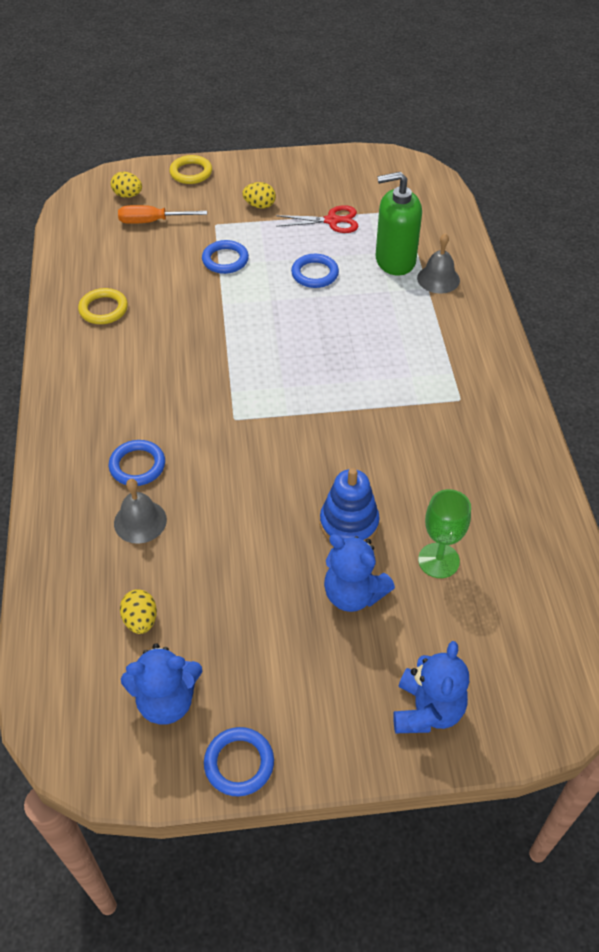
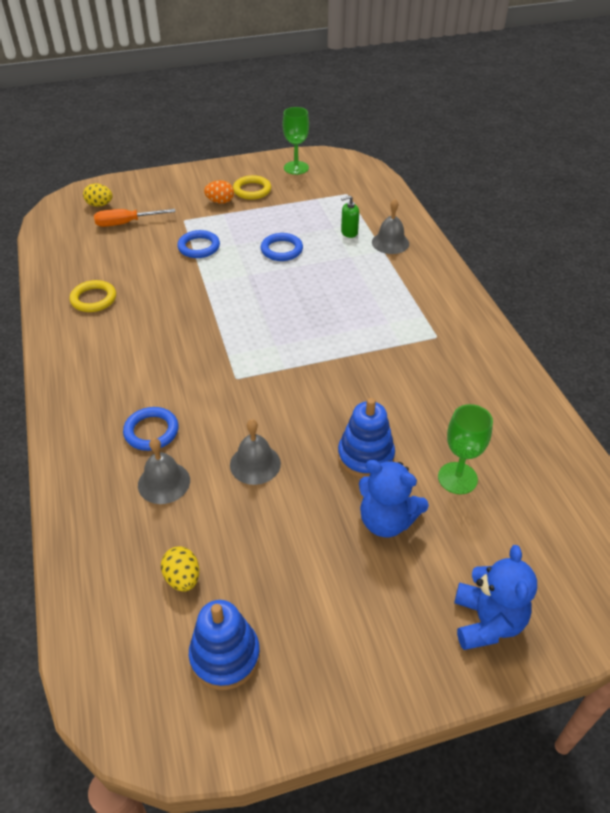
camera: 10 degrees left, 5 degrees down
blue teddy bear [121,643,202,724] -> blue stacking toy [189,600,260,690]
yellow ring [169,155,212,184] -> yellow ring moved to [233,175,271,200]
blue ring [204,727,274,796] -> none
yellow egg [242,182,276,209] -> orange egg [204,180,234,204]
red scissors [276,205,359,233] -> none
green soap dispenser [376,172,422,276] -> green soap dispenser [341,195,359,238], size x0.46
none -> grey bell [230,419,281,485]
none -> green goblet [283,107,309,175]

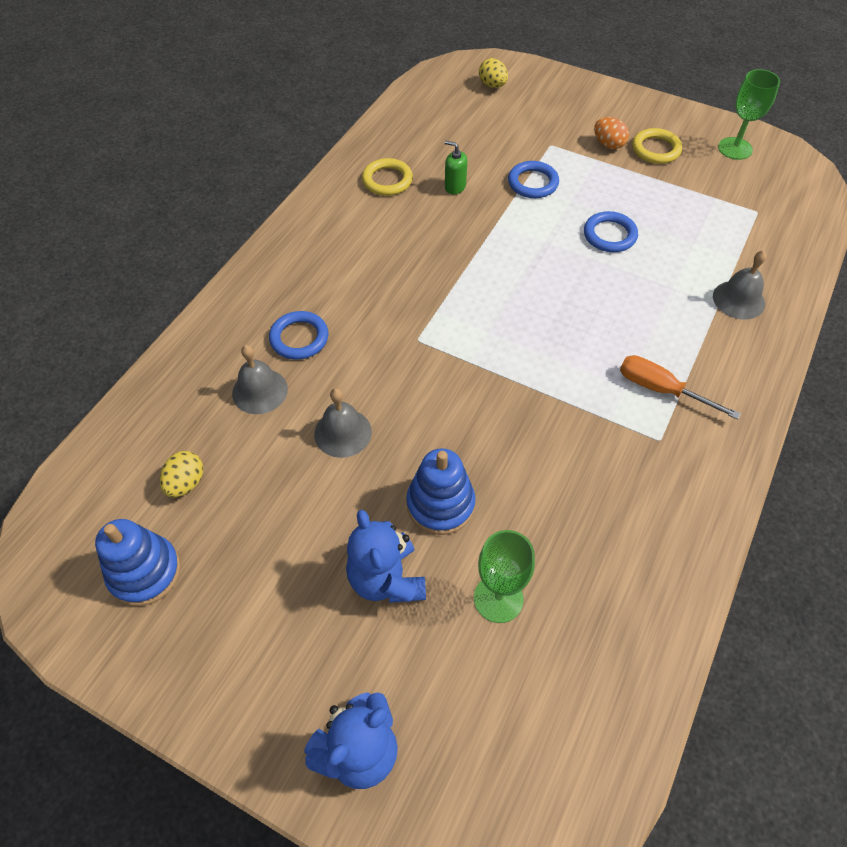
camera: 45 degrees right, 10 degrees up
orange screwdriver [94,209,176,227] -> orange screwdriver moved to [620,355,741,420]
green soap dispenser [341,195,359,238] -> green soap dispenser moved to [445,141,467,194]

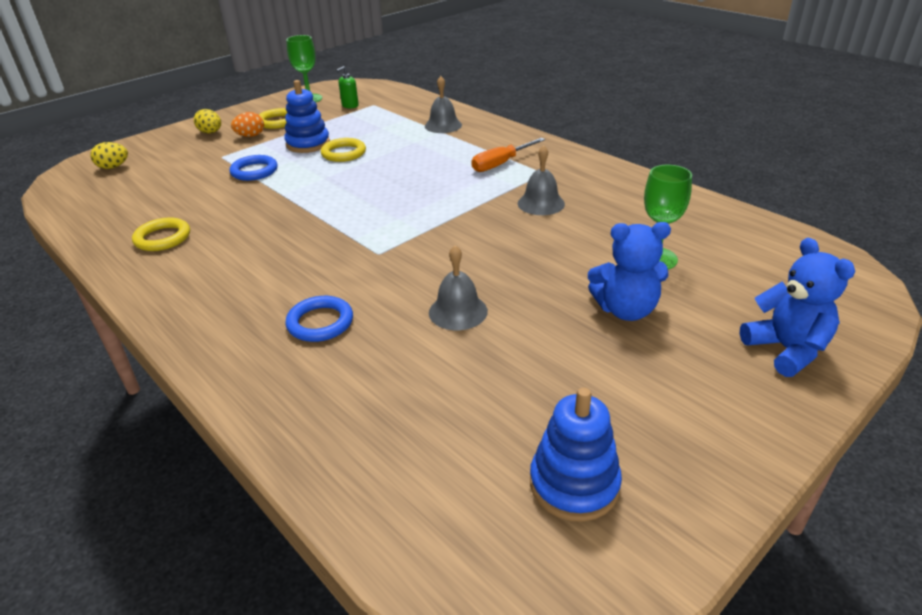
camera: 70 degrees left, 20 degrees down
yellow egg [160,451,203,498] -> yellow egg moved to [194,109,221,134]
grey bell [232,345,288,414] -> grey bell moved to [518,145,565,215]
blue stacking toy [406,448,475,535] -> blue stacking toy moved to [284,80,330,153]
green soap dispenser [445,141,467,194] -> green soap dispenser moved to [337,66,359,108]
blue ring [584,211,638,252] -> yellow ring [321,138,366,162]

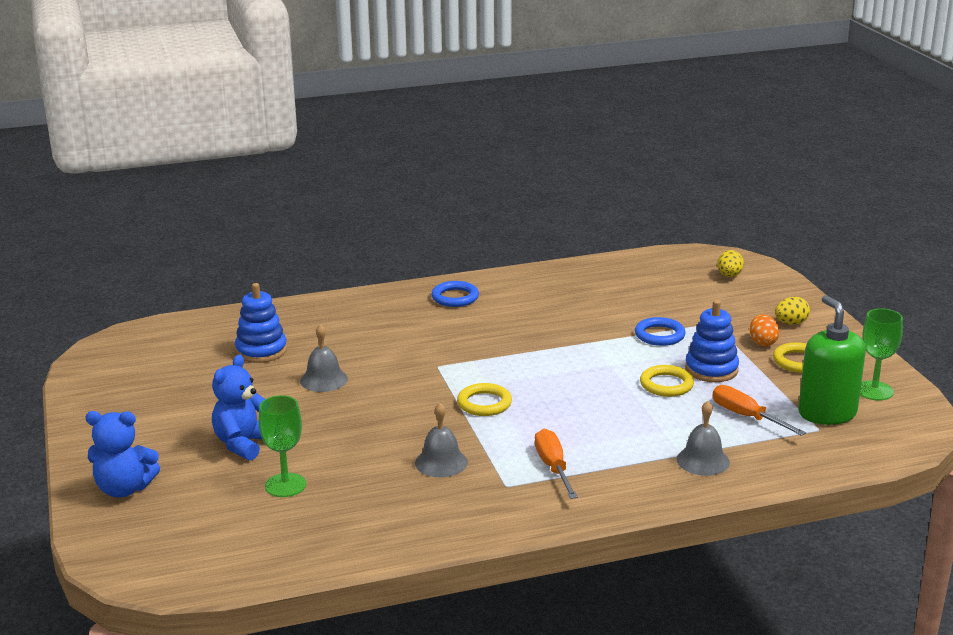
camera: 115 degrees right, 10 degrees down
yellow ring [132,217,190,251] -> yellow ring moved to [457,383,512,416]
blue ring [285,296,353,342] -> blue ring moved to [431,281,479,307]
green soap dispenser [337,66,359,108] -> green soap dispenser [799,295,866,425], size x2.16
blue stacking toy [530,388,622,522] -> blue stacking toy moved to [235,283,287,363]
none -> orange screwdriver [713,385,806,436]

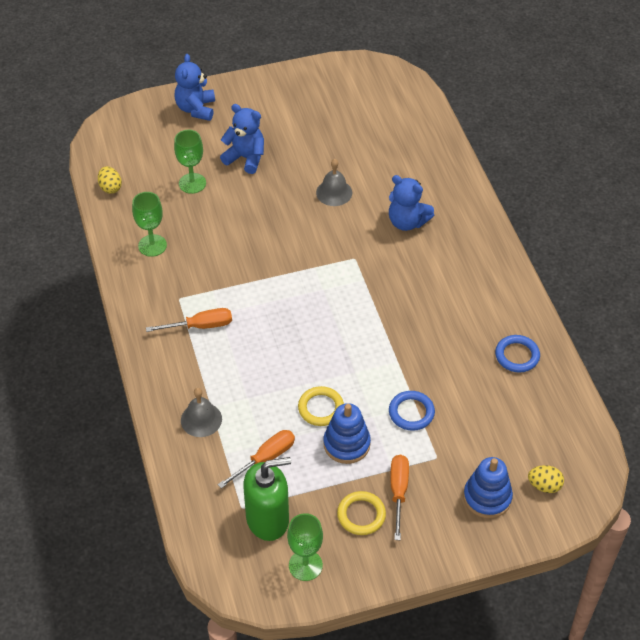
camera: 90 degrees right, 25 degrees up
blue stacking toy [235,283,287,363] -> blue stacking toy moved to [463,457,513,518]
grey bell [415,403,468,477] -> none
blue ring [431,281,479,307] -> blue ring moved to [495,335,540,373]
yellow ring [457,383,512,416] -> none
orange egg [750,314,779,346] -> orange screwdriver [390,455,409,540]
yellow egg [775,297,810,325] -> yellow egg moved to [98,166,122,194]
none -> green goblet [132,192,167,257]
none -> blue teddy bear [389,175,434,231]

